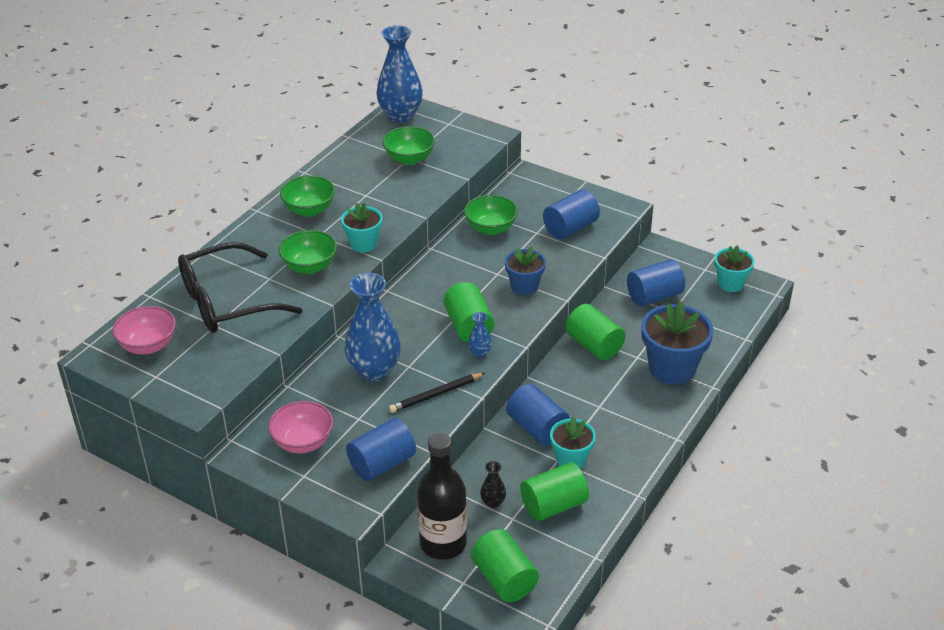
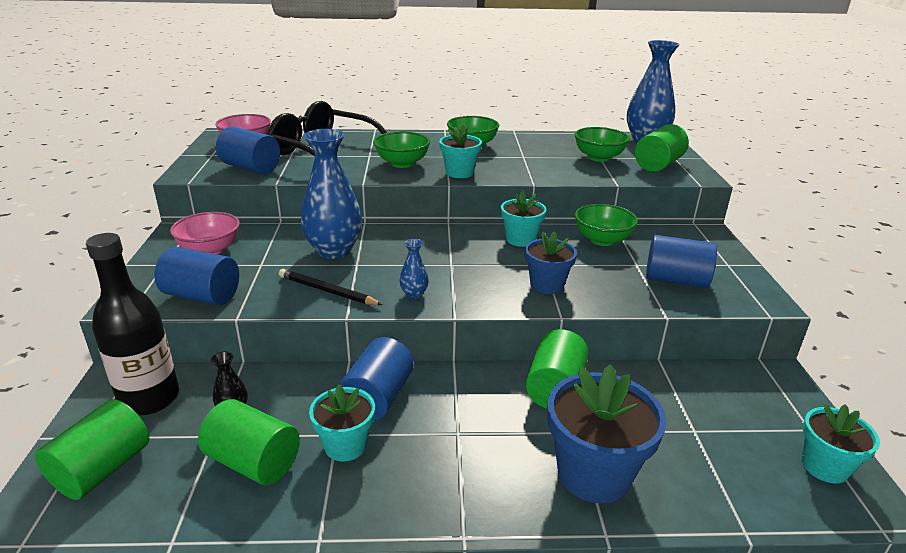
camera: 55 degrees right, 10 degrees down
green cylinder [444,282,494,342] -> green cylinder moved to [635,124,689,172]
blue cylinder [627,259,685,306] -> blue cylinder moved to [216,126,280,174]
none -> turquoise flower pot [501,190,547,247]

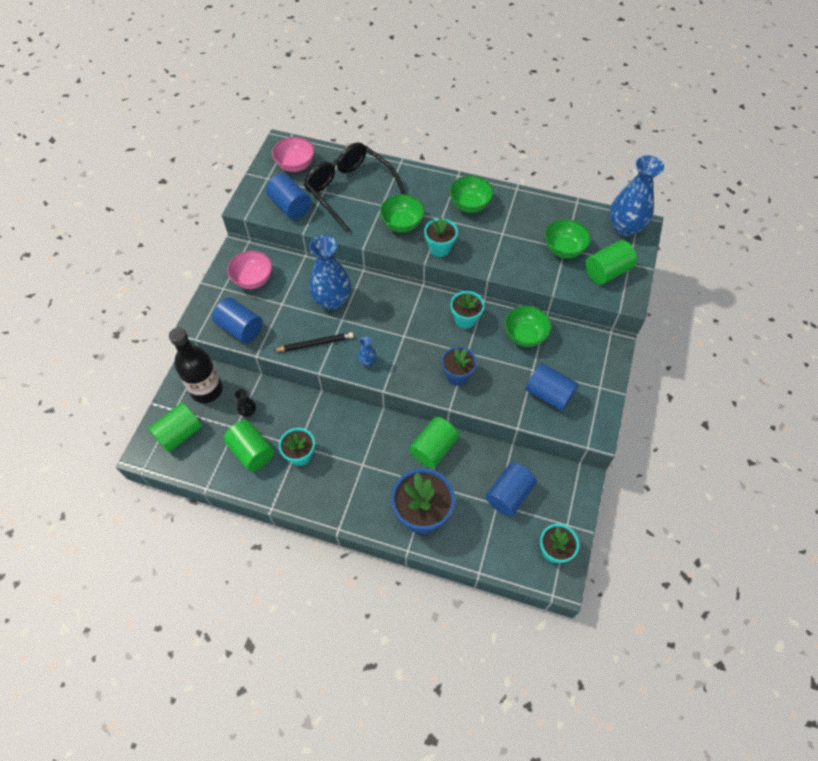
camera: 20 degrees right, 30 degrees up
black pencil [279,269,383,305] -> black pencil turned 120 degrees clockwise [273,332,354,351]
blue cylinder [339,337,414,421] -> blue cylinder moved to [486,462,537,516]

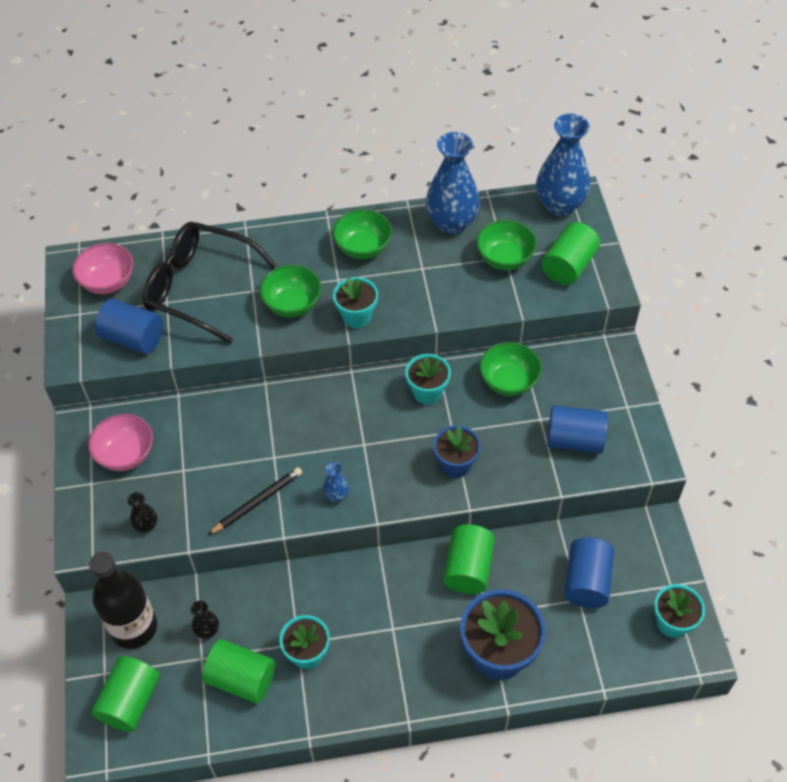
camera: 25 degrees left, 5 degrees down
blue cylinder [212,297,263,343] -> black vase [128,492,157,532]
blue vase [309,235,351,310] -> blue vase moved to [426,132,480,235]

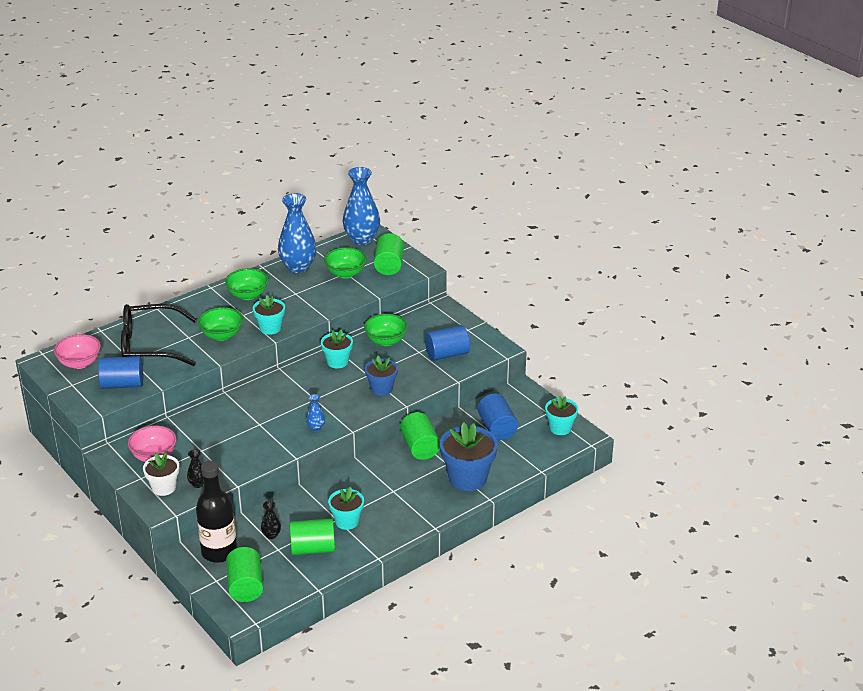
camera: 30 degrees left, 20 degrees down
black pencil [208,467,302,535] -> none
none -> white flower pot [143,453,179,496]

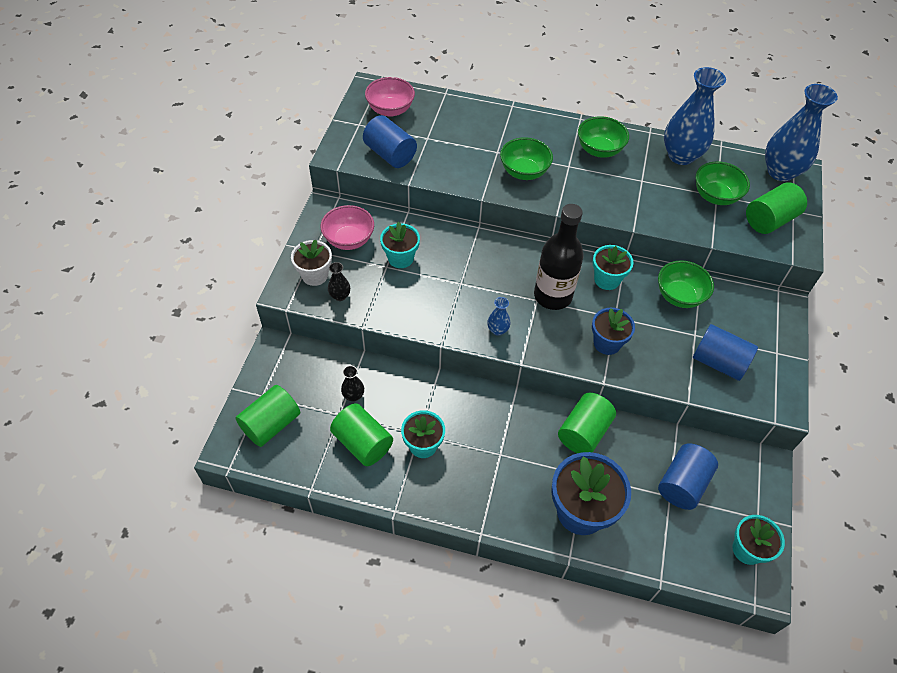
camera: 50 degrees right, 20 degrees up
black glasses [121,304,197,366] -> none
black bottle [196,461,237,563] -> black bottle moved to [534,204,584,310]
turquoise flower pot [253,295,285,335] -> turquoise flower pot moved to [380,222,420,268]

